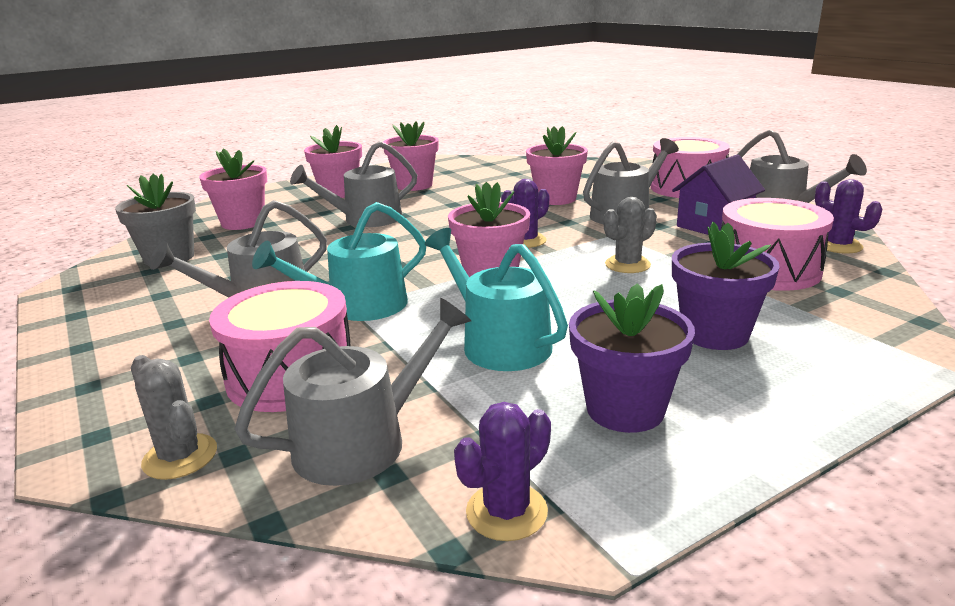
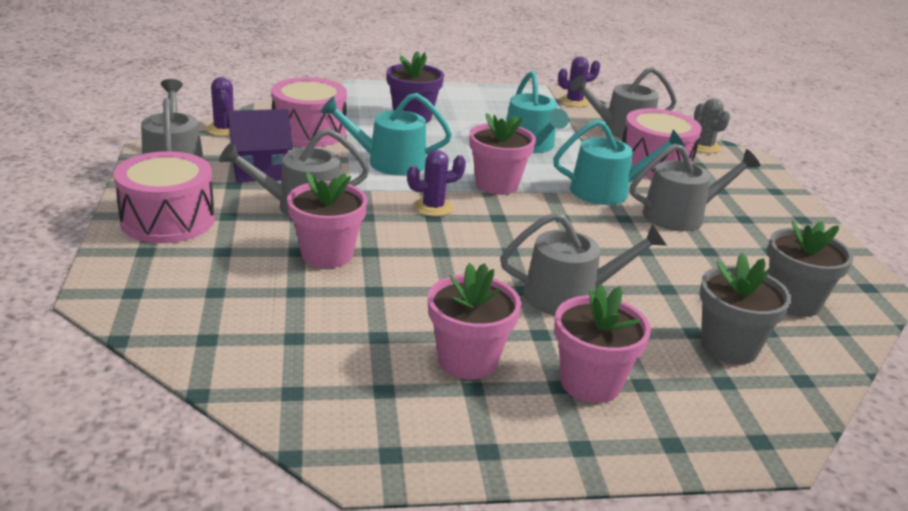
camera: 160 degrees left, 5 degrees up
pink flower pot [199,148,267,230] -> grey flower pot [699,253,792,364]
purple flower pot [569,283,695,433] -> none
grey cactus [604,197,657,273] -> turquoise watering can [320,93,452,176]

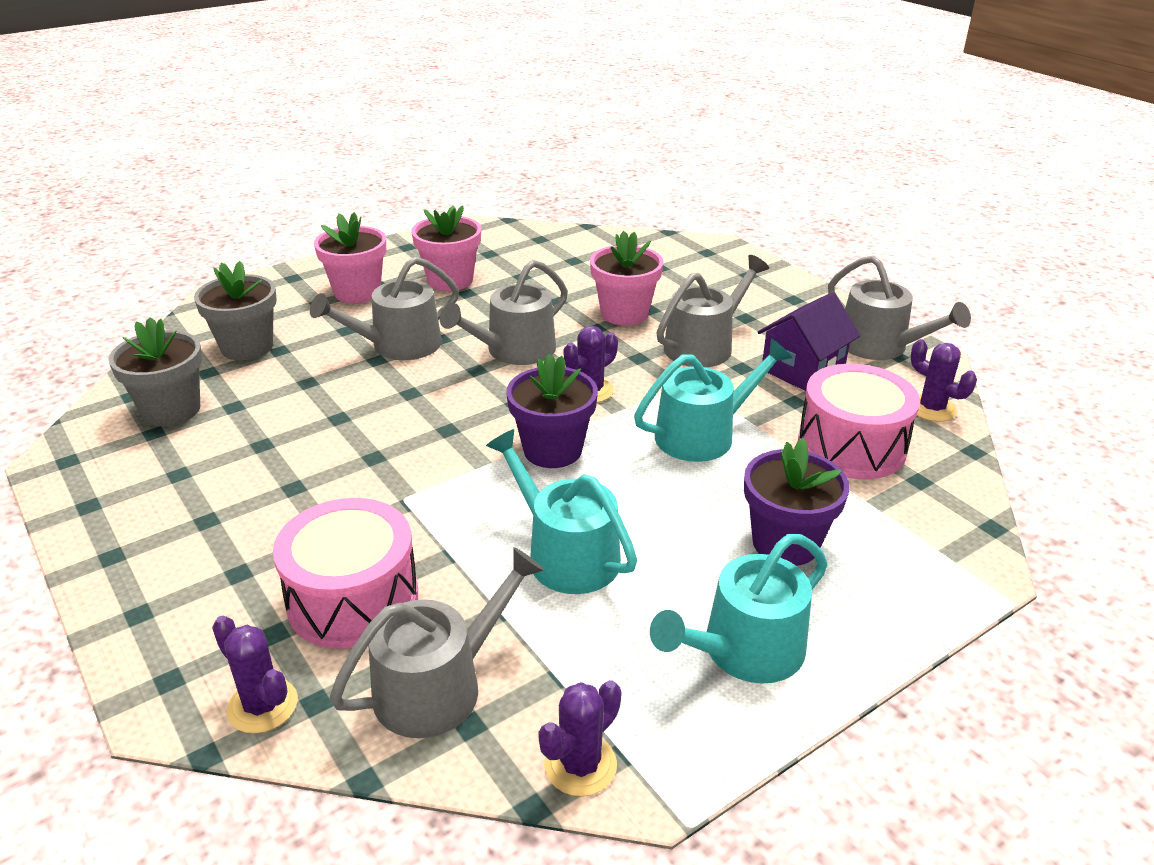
camera: 155 degrees right, 5 degrees up
pink drum [113,151,215,243] -> none
pink flower pot [470,113,536,195] -> purple flower pot [506,354,598,468]
turquoise watering can [553,119,685,205] -> turquoise watering can moved to [650,534,828,683]
grey watering can [630,144,760,231] -> grey watering can moved to [440,260,568,365]
grey cactus [694,98,730,153] -> purple cactus [212,616,298,734]

